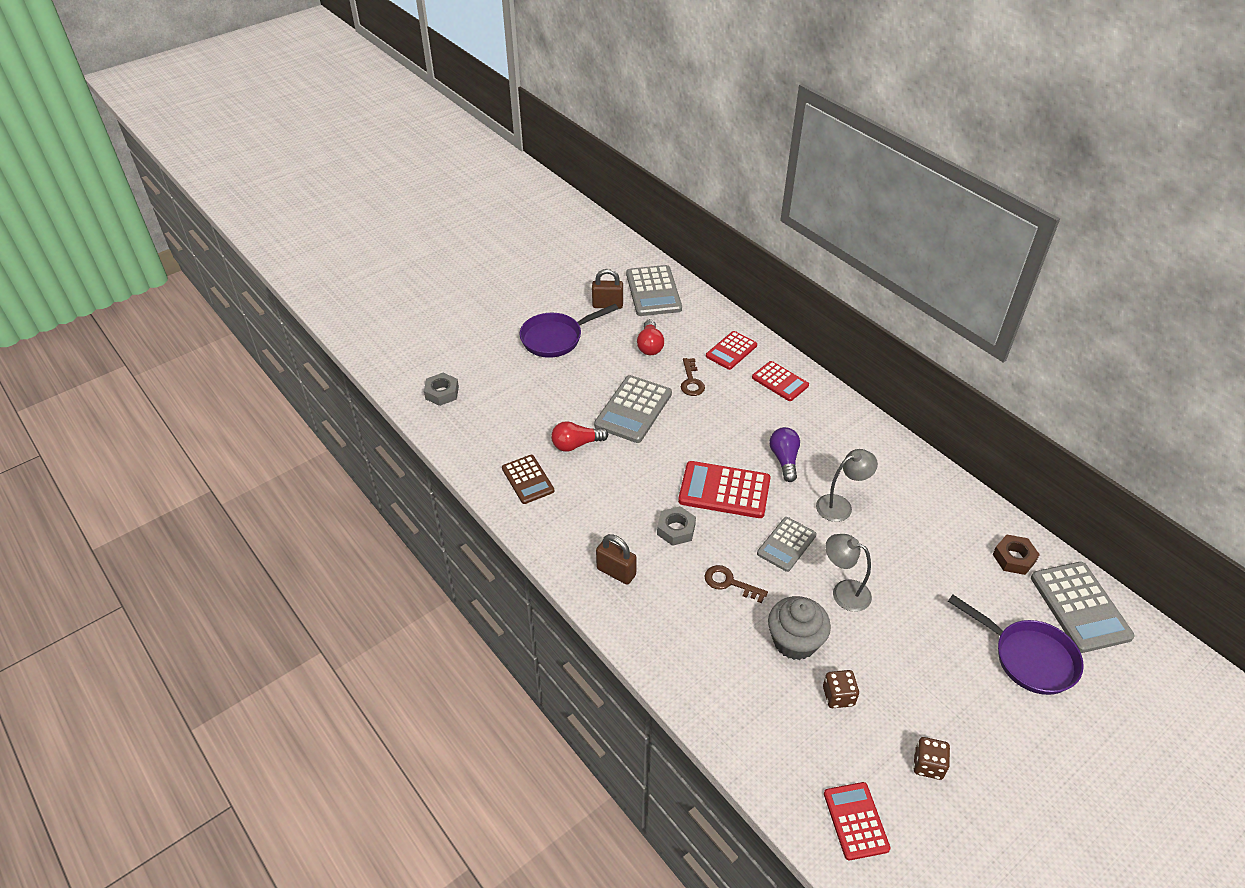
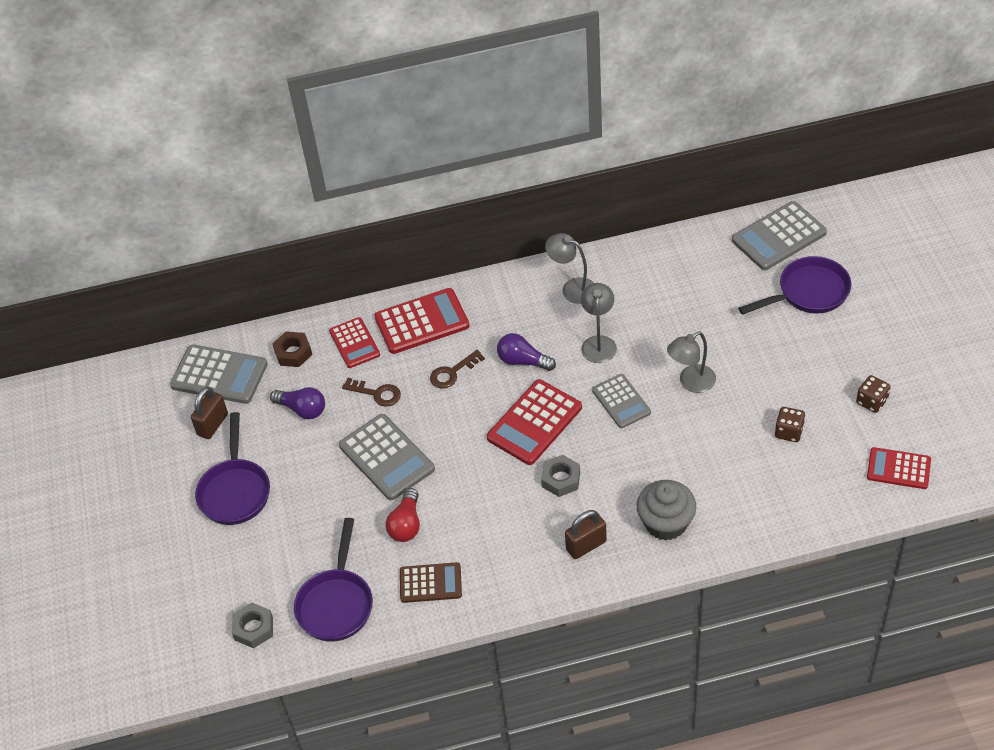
camera: 60 degrees left, 5 degrees up
red light bulb [637,319,664,355] -> purple light bulb [270,387,325,419]
brown key [704,565,768,603] -> brown key moved to [430,350,485,389]
red calculator [752,361,809,401] -> red calculator [374,288,469,354], size x1.55
grey cupcake [768,596,831,660] -> grey cupcake moved to [637,480,696,541]
brown nut [992,535,1040,575] -> brown nut moved to [273,331,312,367]
grey calculator [1031,562,1135,653] -> grey calculator turned 135 degrees clockwise [732,201,827,270]
none -> purple pan [294,518,373,642]
none -> grey lamp [545,233,594,304]

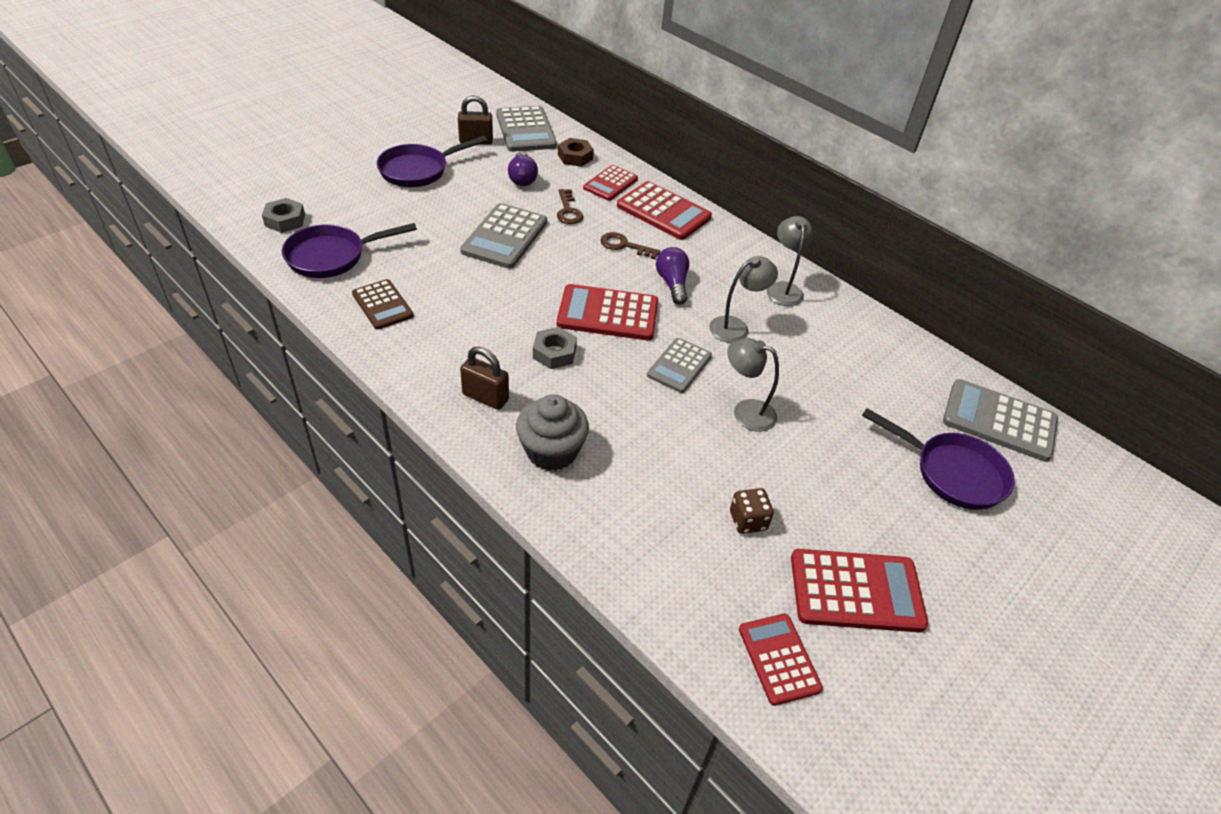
camera: 50 degrees right, 5 degrees down
red light bulb [385,488,420,542] -> none
brown dice [856,375,891,413] -> red calculator [791,549,928,632]

